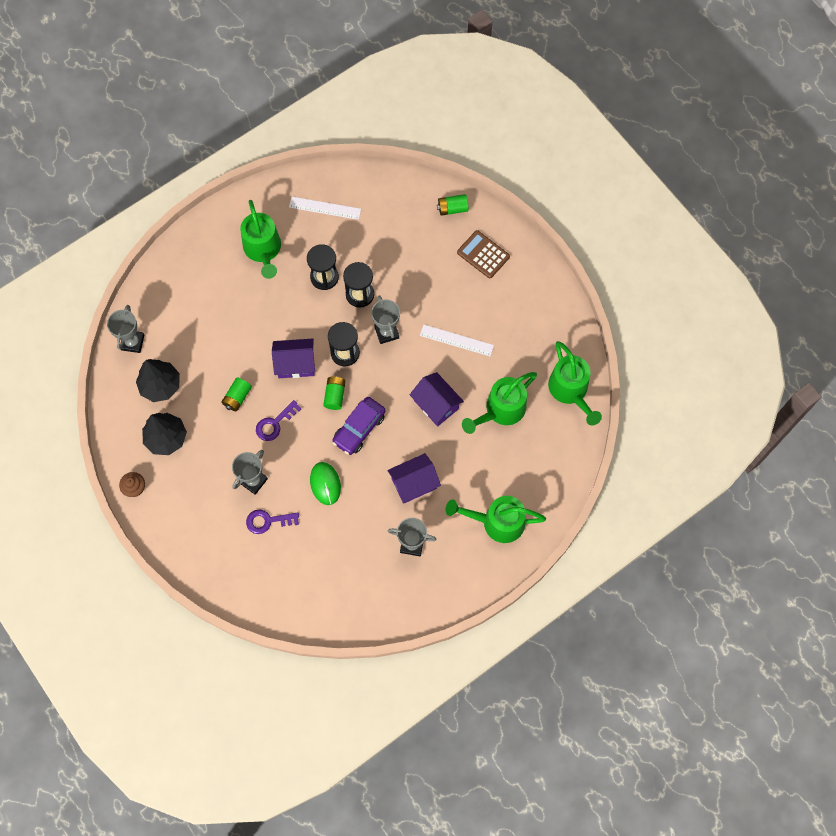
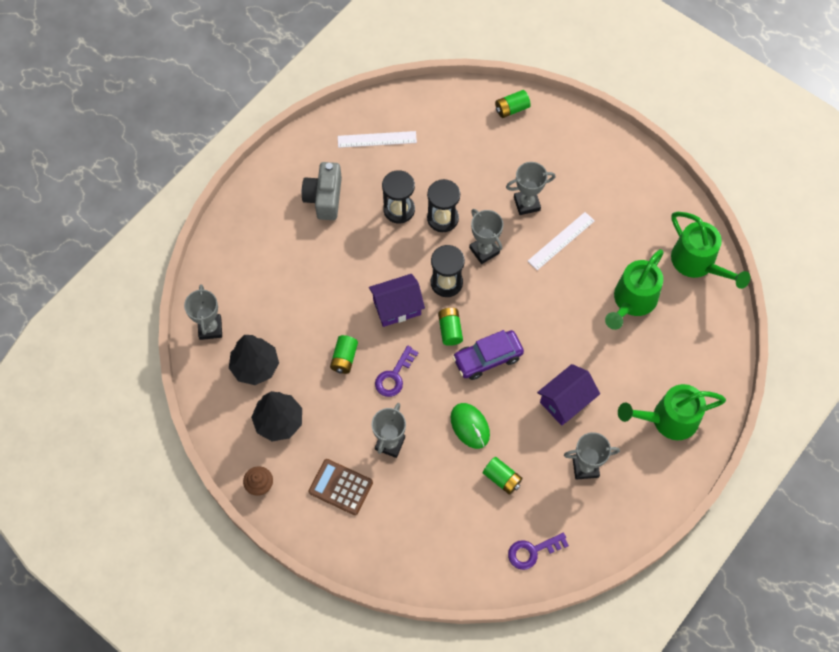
camera: 15 degrees left, 5 degrees down
green watering can [240,200,281,279] -> grey camera [302,162,342,220]
purple key [246,510,299,534] -> purple key moved to [508,533,569,570]
purple car [332,397,386,455] -> purple car turned 45 degrees clockwise [453,330,524,380]
purple house [410,372,464,426] -> none
white ruler [420,325,494,357] -> white ruler turned 45 degrees counterclockwise [528,212,595,270]
brown calculator [457,230,510,278] -> brown calculator moved to [309,459,373,515]
none -> green battery [483,457,523,495]
none -> grey trophy [506,162,556,215]

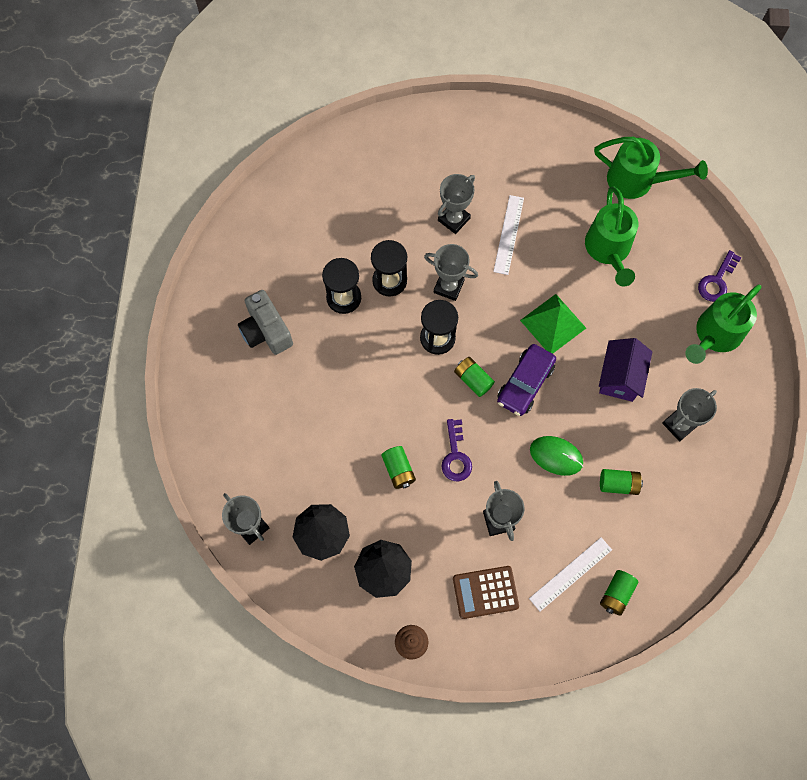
camera: 35 degrees left, 5 degrees up
white ruler [338,131,417,148] -> white ruler moved to [529,537,612,611]
purple house [369,274,425,327] -> none
green battery [495,90,531,118] -> green battery moved to [600,570,638,615]
purple key [508,533,569,570] -> purple key moved to [698,250,742,302]
none -> green pyramid [520,294,586,354]

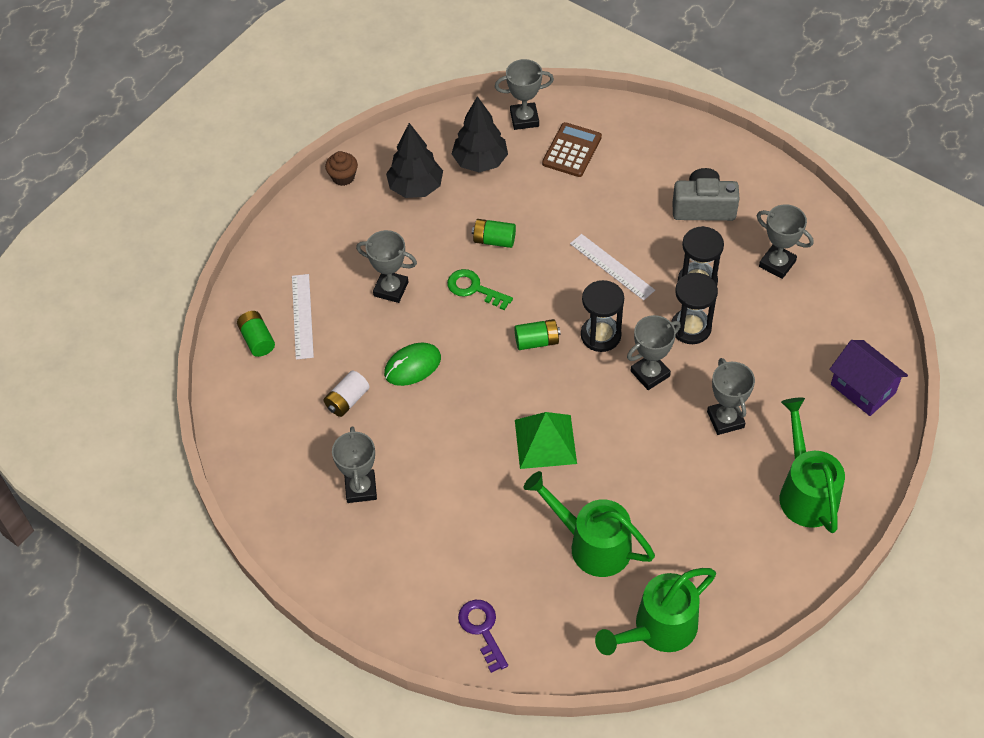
camera: 125 degrees right, 15 degrees down
purple key [441,419,472,481] -> green key [447,269,513,310]
brown calculator [453,566,519,619] -> brown calculator moved to [542,122,602,177]
white ruler [493,195,524,275] -> white ruler moved to [570,234,655,300]
purple car [497,344,556,416] -> none
purple house [599,338,652,402] -> purple house moved to [829,340,908,416]
green battery [600,469,643,495] -> white battery [324,371,370,417]
green watering can [685,285,762,364] -> green watering can moved to [780,397,845,533]
none -> grey trophy [757,204,813,279]

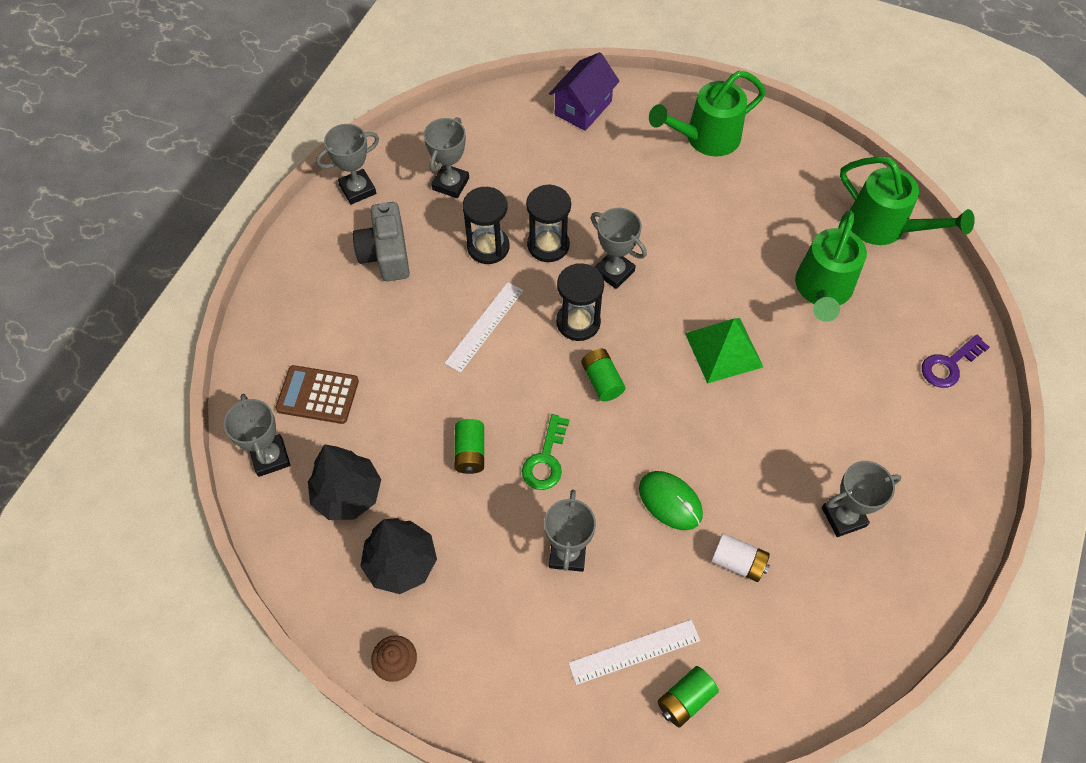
camera: 105 degrees left, 5 degrees up
grey trophy [707,358,755,435] -> grey trophy moved to [316,124,379,205]

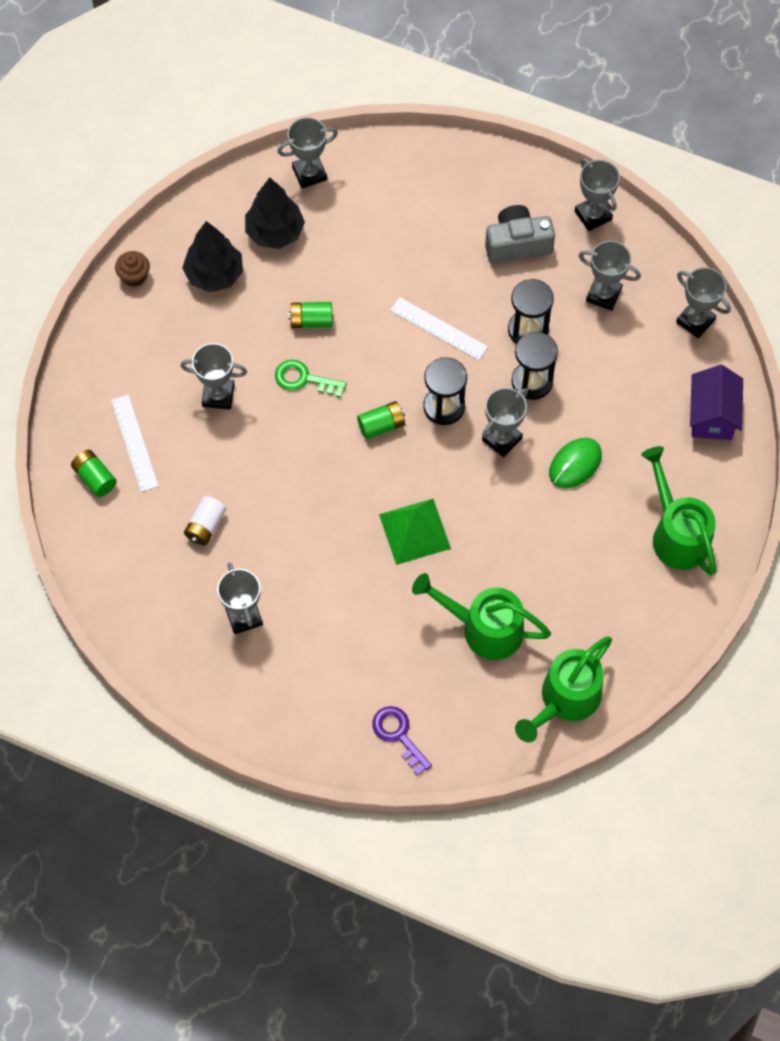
camera: 90 degrees right, 5 degrees up
brown calculator [276,365,359,424] -> none
purple house [549,52,620,131] -> purple house turned 60 degrees clockwise [690,365,743,440]
green mouse [639,471,703,530] -> green mouse moved to [549,438,602,488]
none -> grey trophy [676,267,731,338]

